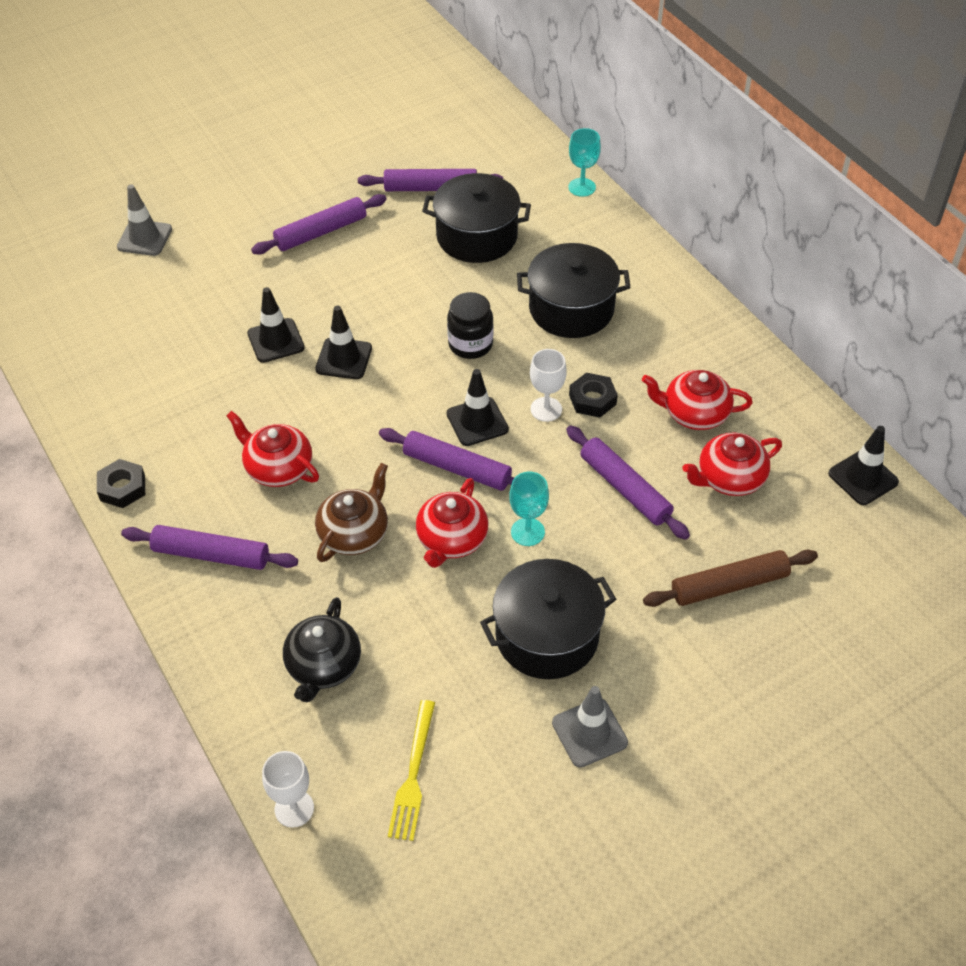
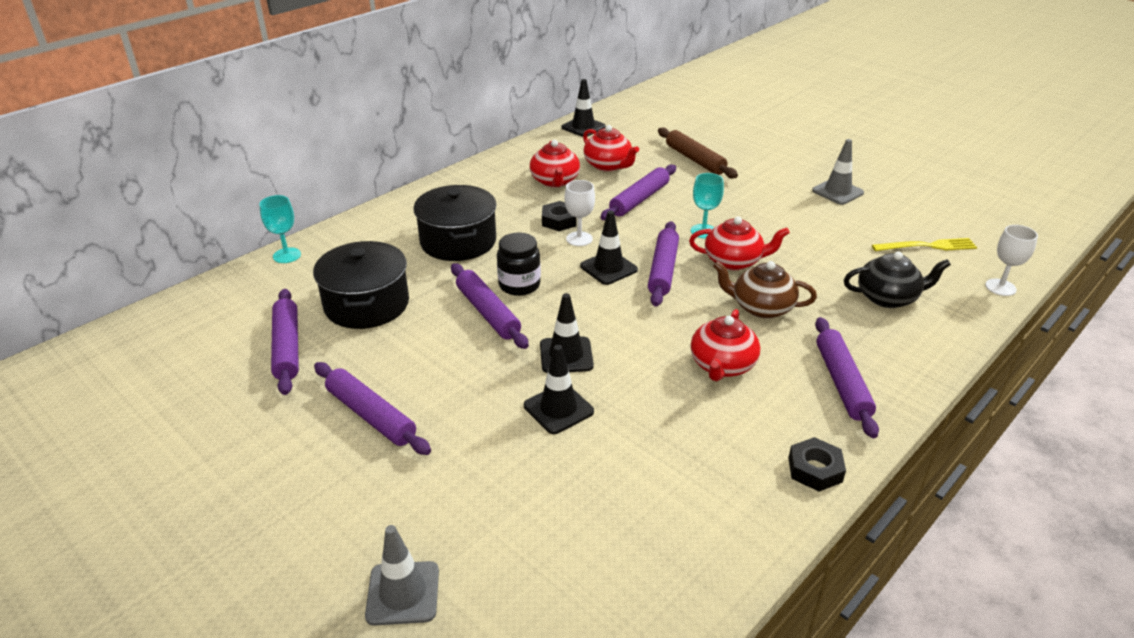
camera: 105 degrees left, 15 degrees down
black pot [480,559,616,679] -> none
none -> purple rolling pin [451,263,529,349]

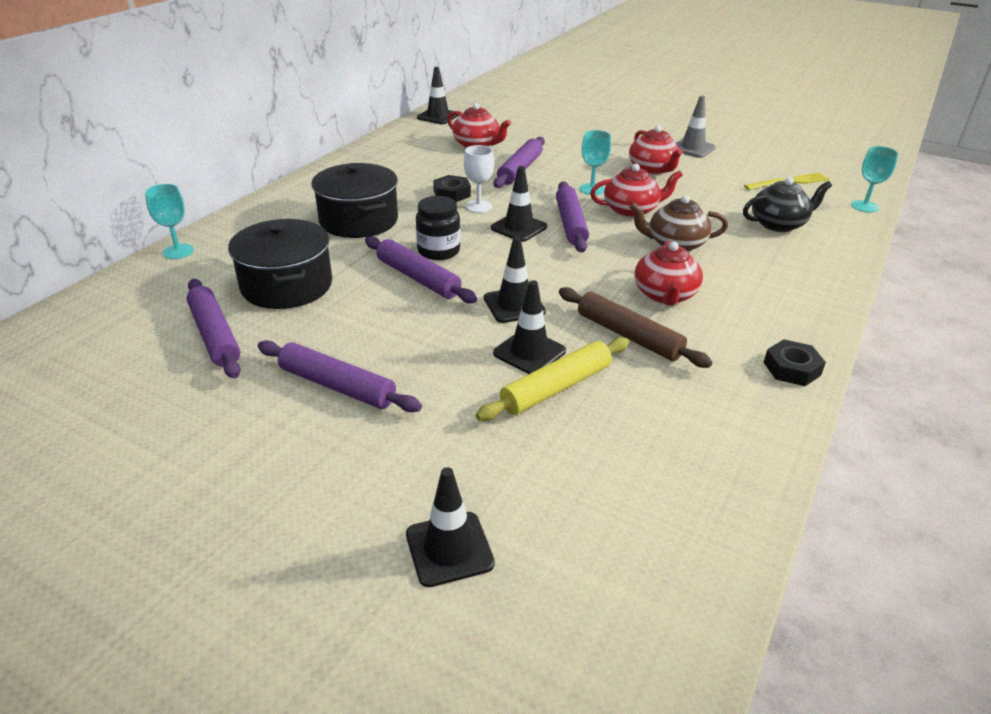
camera: 15 degrees left, 0 degrees up
grey traffic cone [365,525,439,626] -> black traffic cone [406,467,495,587]
red teapot [530,140,580,188] -> red teapot moved to [629,125,683,175]
brown rolling pin [658,128,738,178] -> brown rolling pin moved to [559,287,712,368]
purple rolling pin [815,317,879,438] -> none
white goblet [985,225,1038,296] -> turquoise goblet [851,146,898,213]
none -> yellow rolling pin [476,337,629,421]

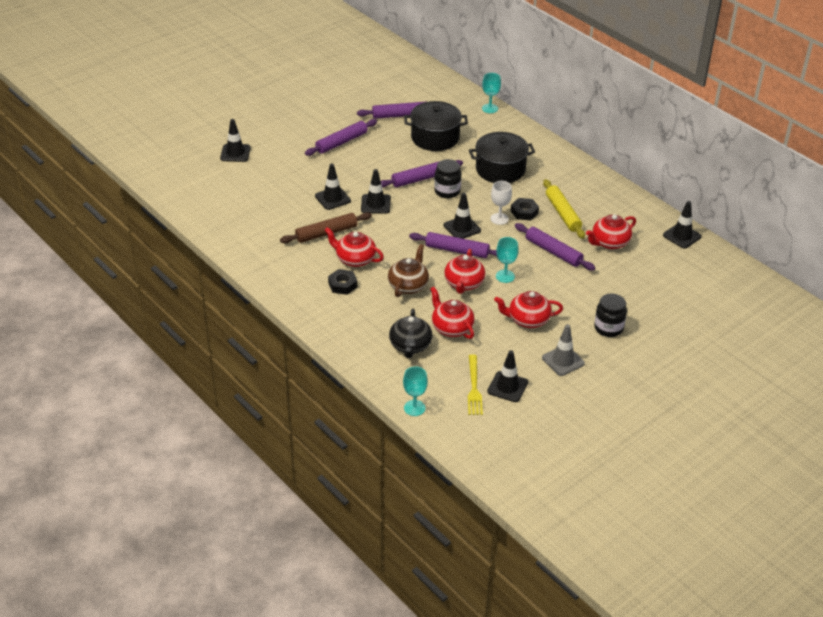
camera: 110 degrees right, 5 degrees up
yellow rolling pin [476,337,629,421] -> yellow rolling pin moved to [543,179,585,239]
black nut [764,339,826,386] -> black nut moved to [328,269,358,295]
none -> red teapot [430,287,475,339]
none -> black traffic cone [487,350,528,402]
none -> black jar [594,293,627,337]

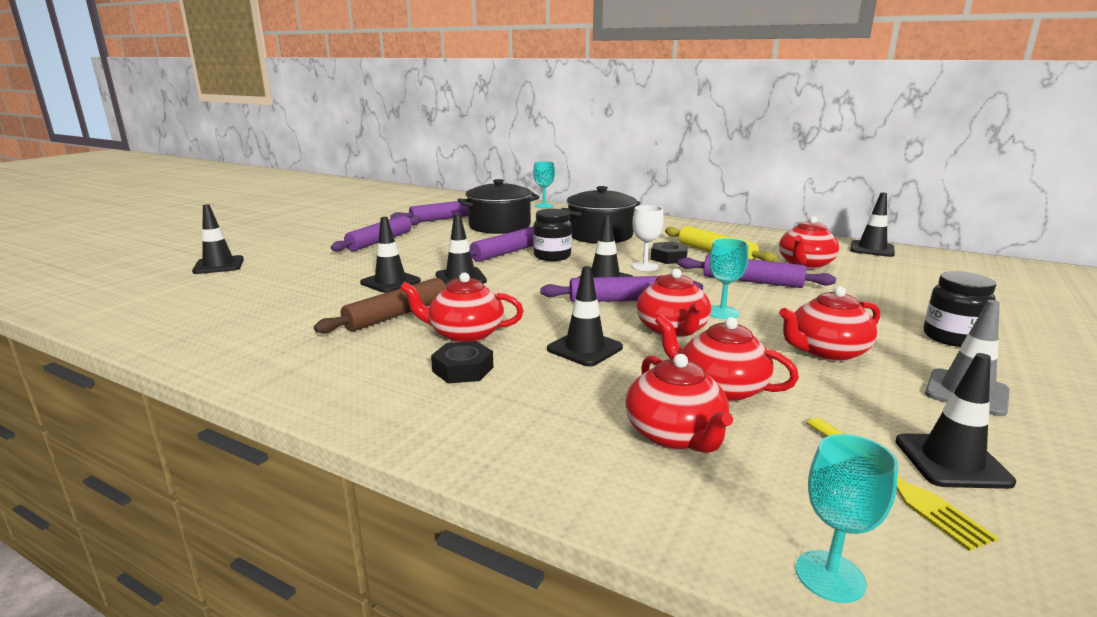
camera: 20 degrees left, 20 degrees down
brown teapot [388,244,429,297] -> black traffic cone [547,266,623,366]
black teapot [389,309,433,358] -> red teapot [625,354,733,453]

